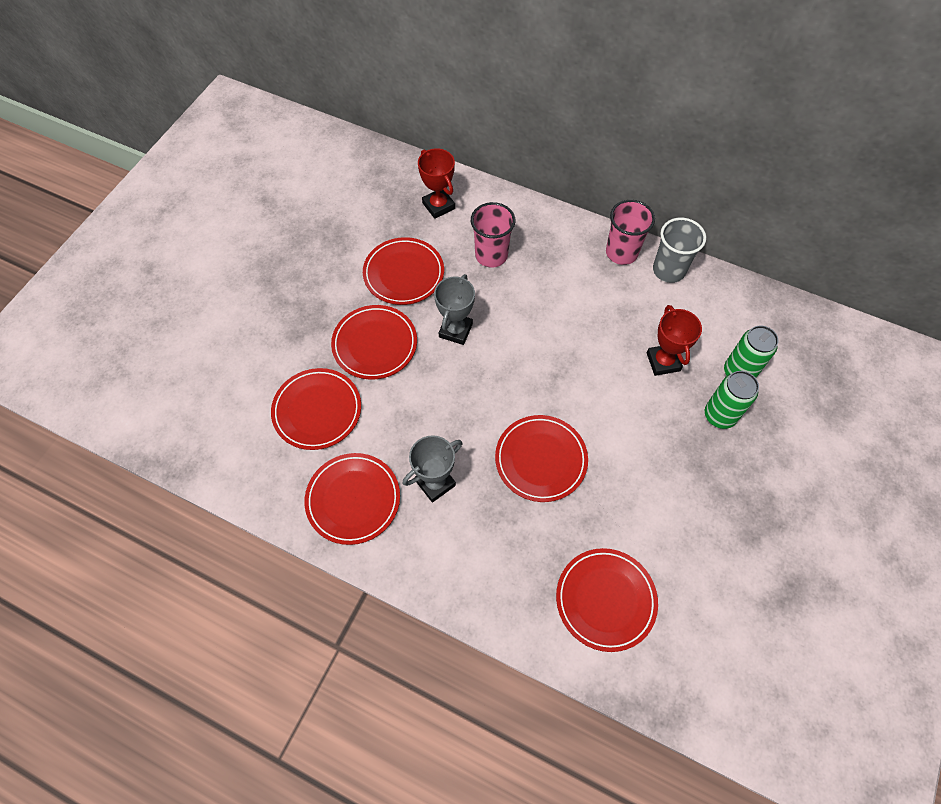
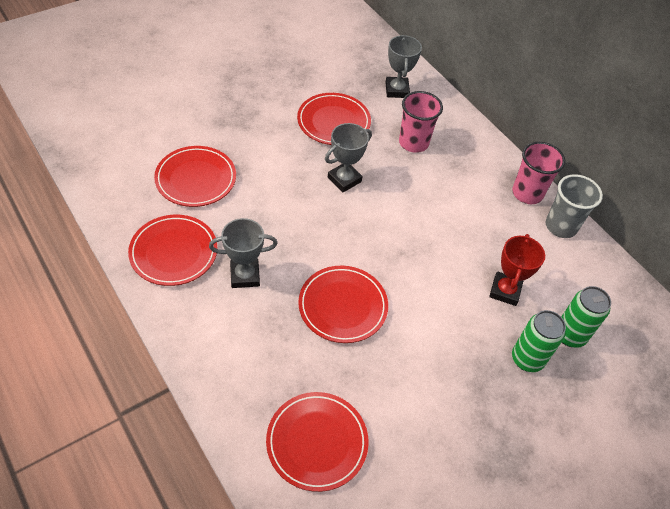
camera: 25 degrees right, 10 degrees down
red plate [331,305,417,380] -> none
red trophy [418,148,455,219] -> grey trophy [385,35,422,98]

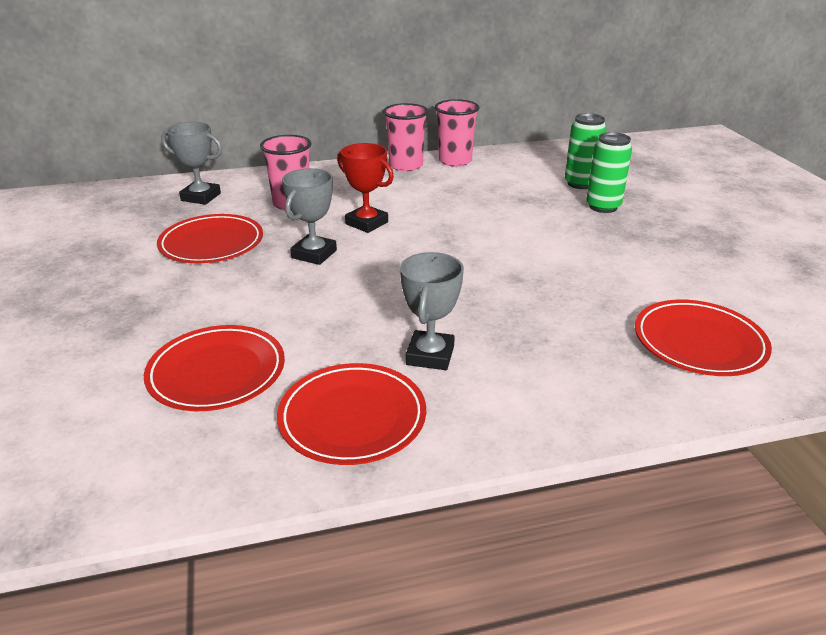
camera: 65 degrees left, 20 degrees down
red plate [298,266,388,343] -> none
grey trophy [325,123,372,192] -> grey trophy turned 45 degrees clockwise [282,168,337,265]
red trophy [489,234,545,306] -> red trophy moved to [337,143,394,233]
grey cup [546,174,603,238] -> pink cup [435,99,479,167]

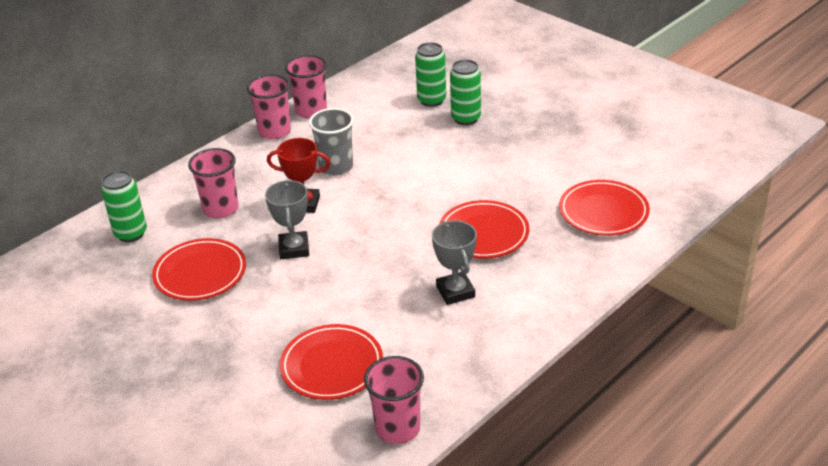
camera: 30 degrees left, 5 degrees up
grey trophy [161,122,222,205] -> green can [101,170,147,242]
red plate [277,363,426,465] -> red plate moved to [439,200,529,258]
none -> grey cup [309,108,354,176]
none -> pink cup [364,356,424,444]

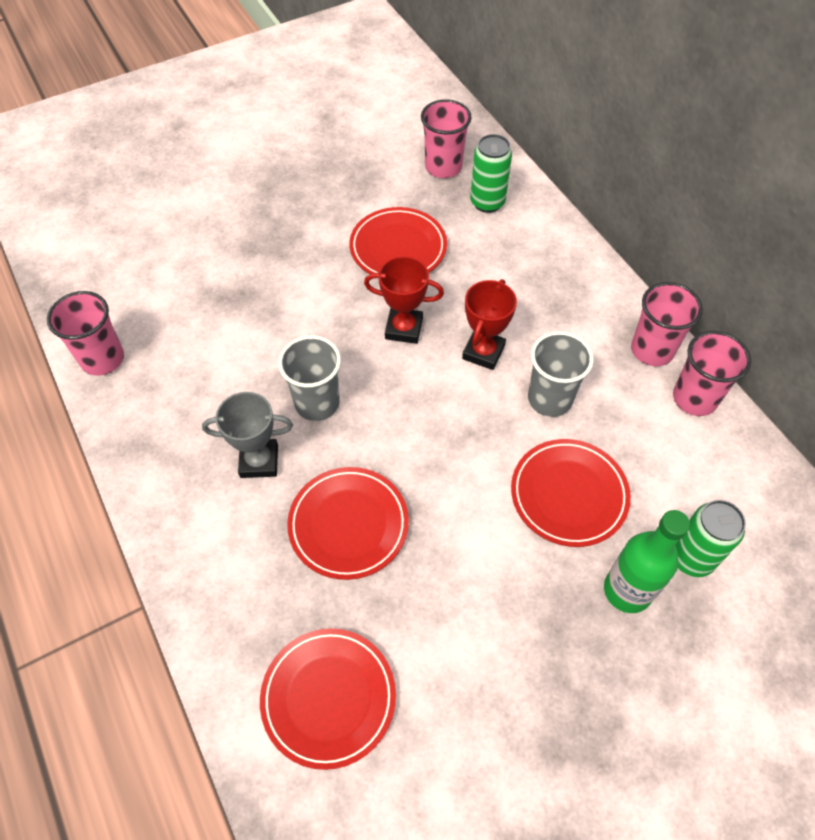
camera: 105 degrees right, 20 degrees up
pink cup [188,148,239,219] -> pink cup moved to [421,99,471,178]
grey trophy [265,180,309,259] -> red trophy [364,256,444,344]
red plate [280,324,383,400] -> red plate moved to [511,439,631,547]
green can [450,59,481,125] -> green bottle [604,510,690,613]
none -> grey cup [278,335,341,421]

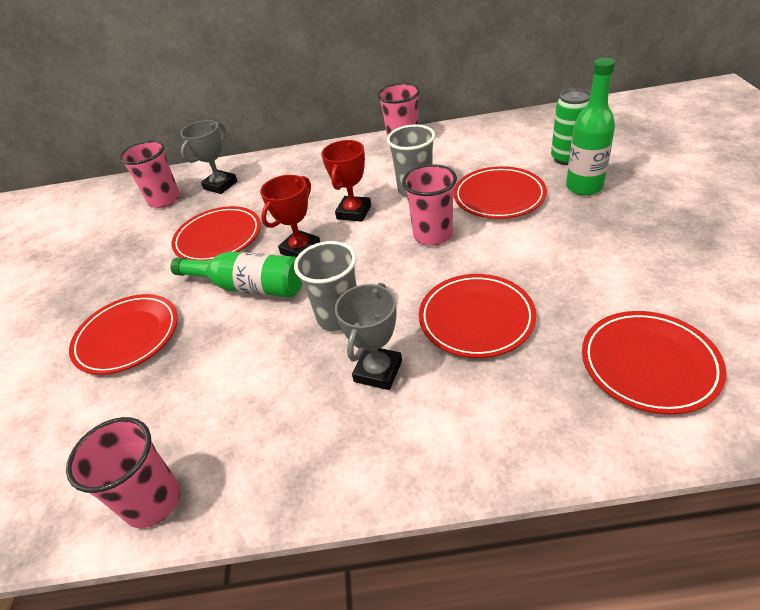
camera: 60 degrees left, 15 degrees down
red trophy [462,279,517,370] -> red trophy turned 60 degrees clockwise [321,140,371,222]
green can [470,134,512,213] -> grey trophy [181,120,237,194]
pink cup [673,331,751,416] -> pink cup moved to [402,164,457,246]
none -> red plate [69,294,178,375]
none -> green bottle [170,251,302,298]

